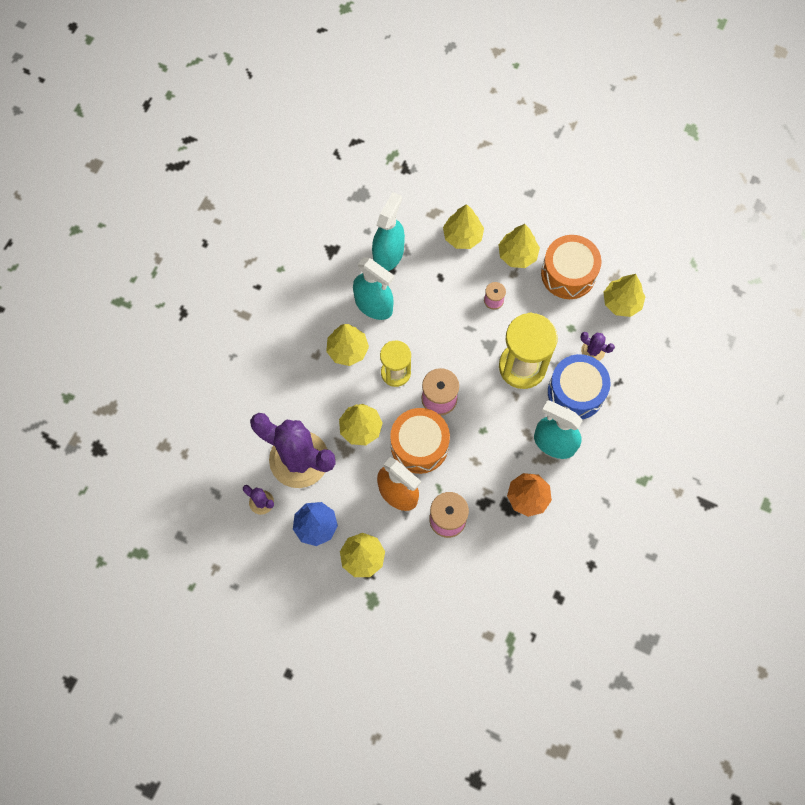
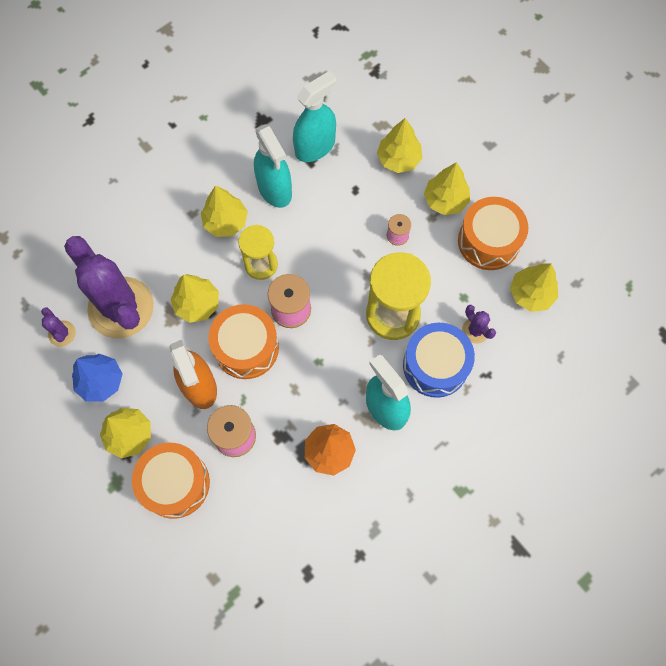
camera: 25 degrees right, 0 degrees up
none -> orange drum [132,443,210,519]

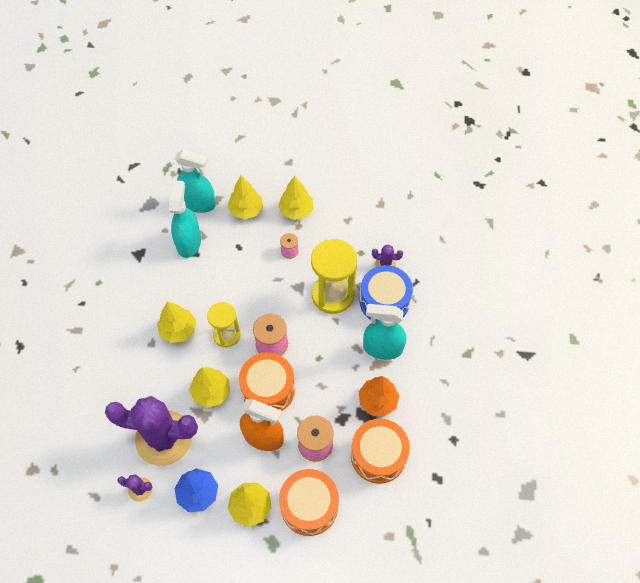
camera: 45 degrees left, 10 degrees down
turquoise spray bottle [254,124,292,208] -> turquoise spray bottle moved to [175,149,216,213]
orange drum [458,197,528,270] -> orange drum moved to [351,419,410,484]
yellow tree [510,264,558,312] -> none

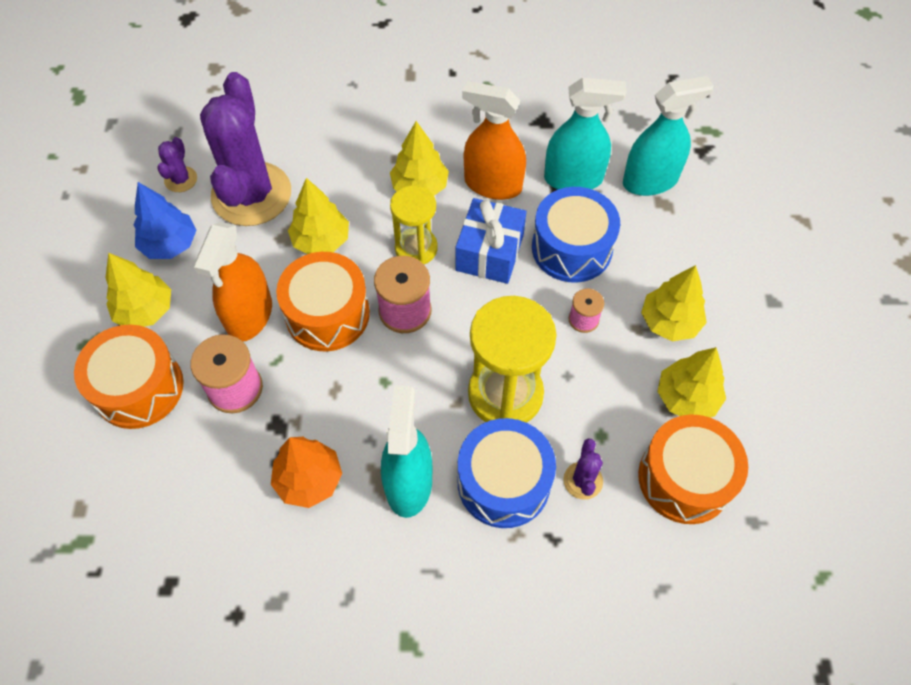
camera: 85 degrees right, 0 degrees up
turquoise spray bottle [175,149,216,213] -> turquoise spray bottle turned 120 degrees counterclockwise [623,76,714,196]
yellow tree [227,176,263,219] -> yellow tree moved to [657,347,726,417]
orange drum [351,419,410,484] -> orange drum moved to [638,414,748,524]
none -> blue gift [456,198,526,284]
none -> orange spray bottle [462,81,526,200]
none -> blue drum [532,187,620,283]

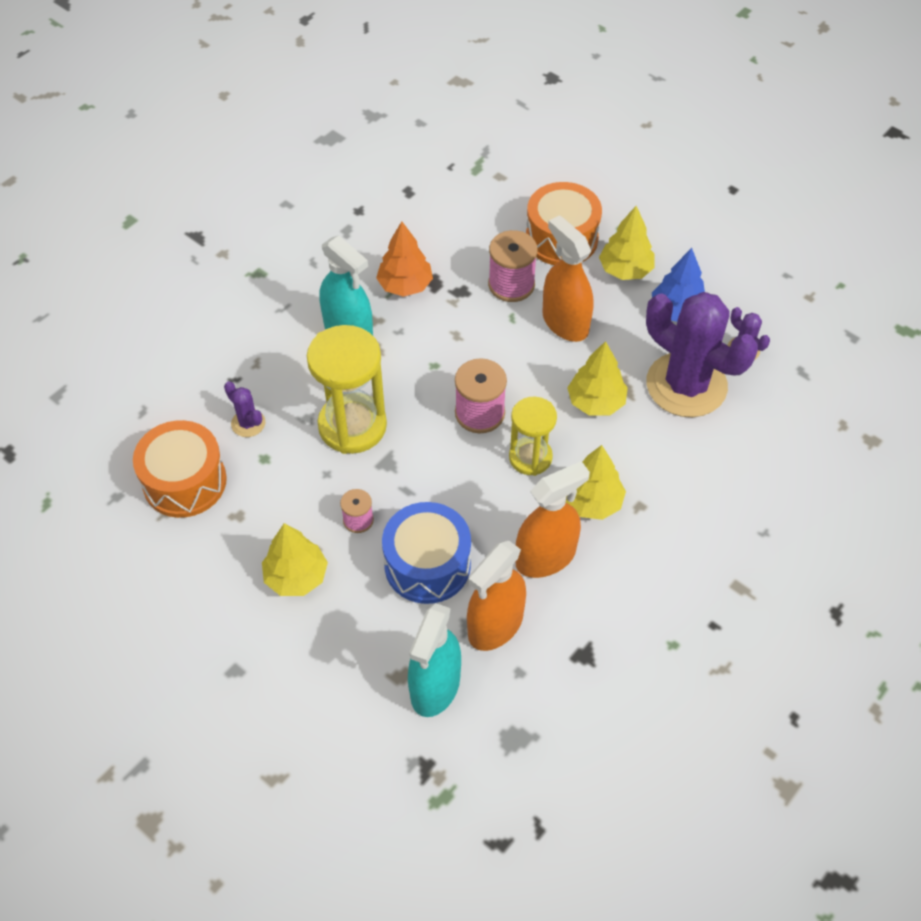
camera: 130 degrees right, 5 degrees down
orange drum [276,252,370,351] -> none
blue gift [456,198,526,284] -> none
blue drum [458,418,556,528] -> none
turquoise spray bottle [544,78,627,190] -> orange spray bottle [467,541,526,651]
yellow tree [657,347,726,417] -> none

